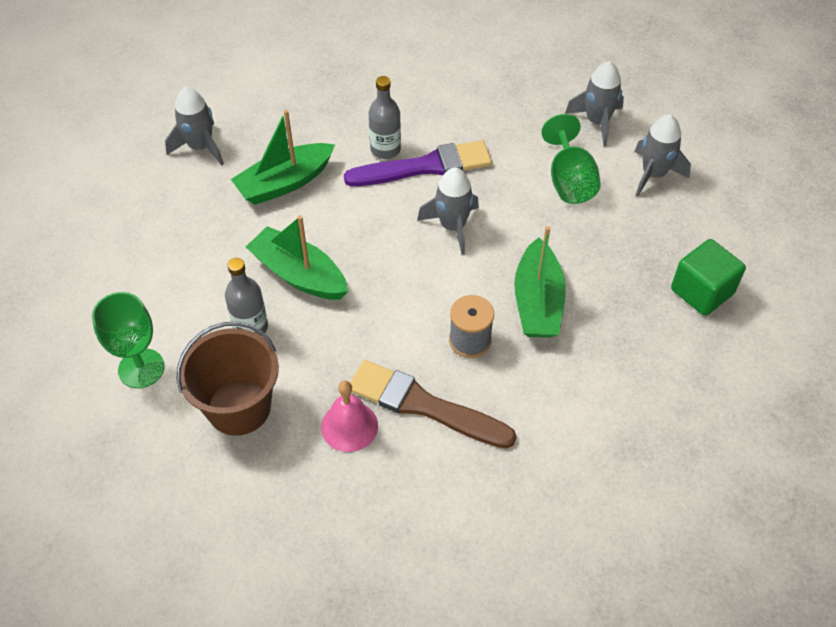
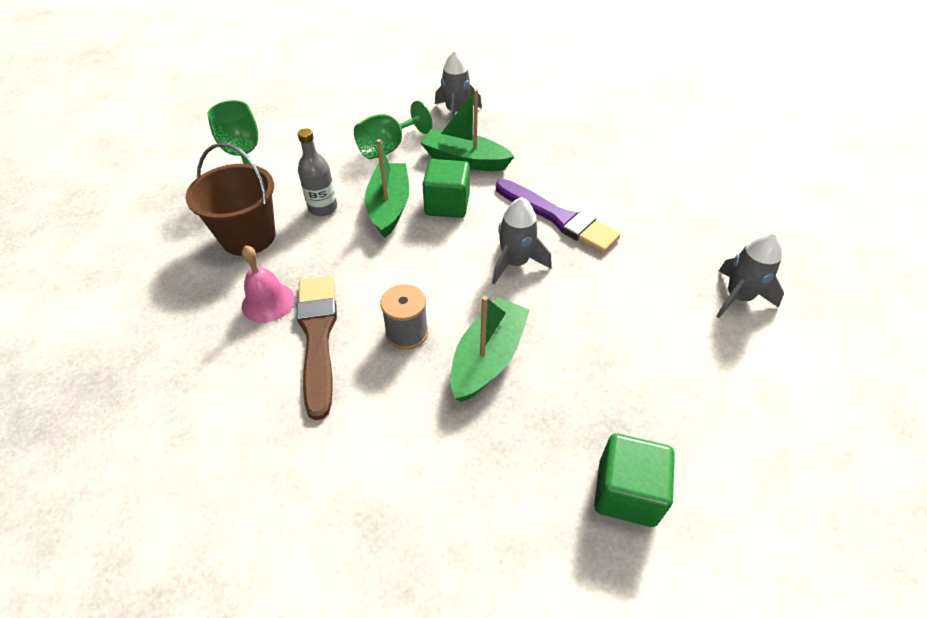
camera: 55 degrees right, 5 degrees down
grey bottle [369,76,401,159] -> none
green boat [514,226,566,338] -> green boat turned 150 degrees clockwise [450,296,530,402]
green goblet [541,114,601,204] -> green goblet moved to [354,101,433,159]
grey rocket [634,114,691,196] -> none
none -> green cube [422,159,470,218]

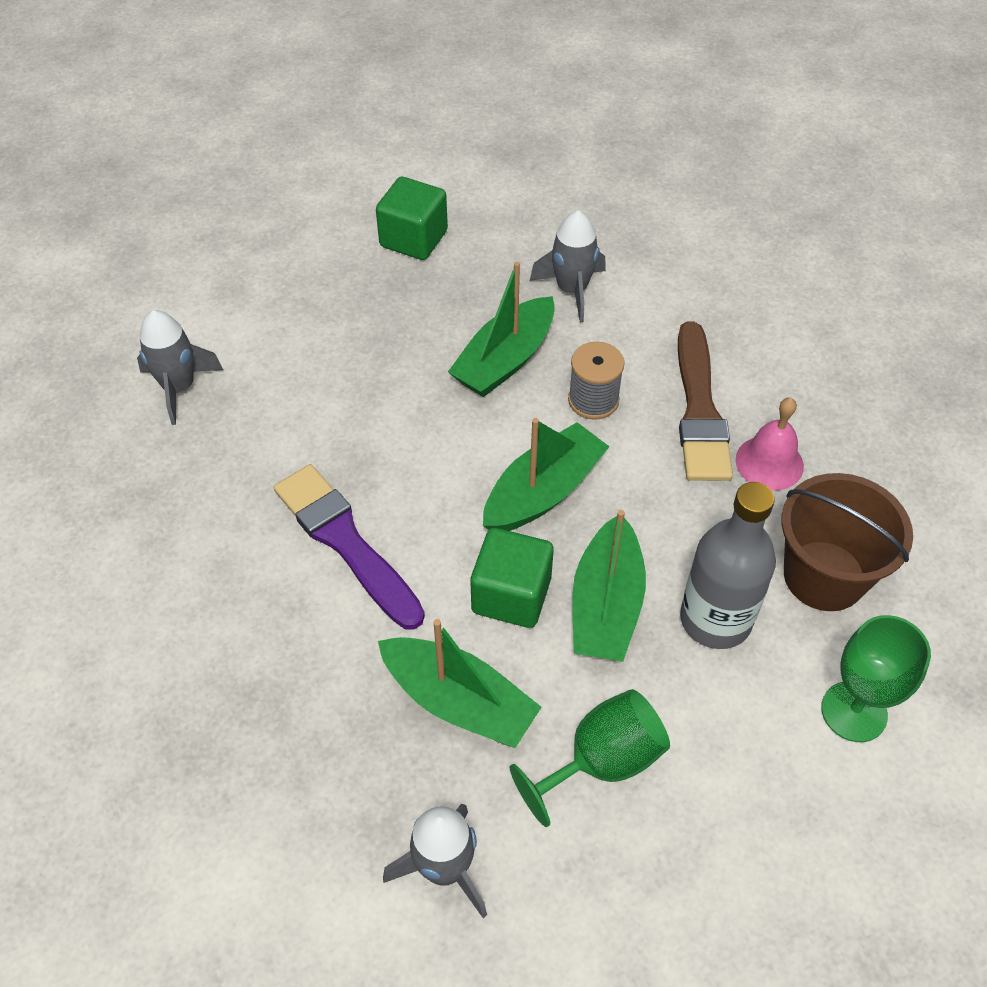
camera: 170 degrees left, 5 degrees up
grey bottle [298,129,337,216] -> grey bottle [680,482,776,649], size x1.51
grey rocket [492,197,551,284] -> grey rocket moved to [530,210,606,322]
none -> green boat [483,418,610,531]

